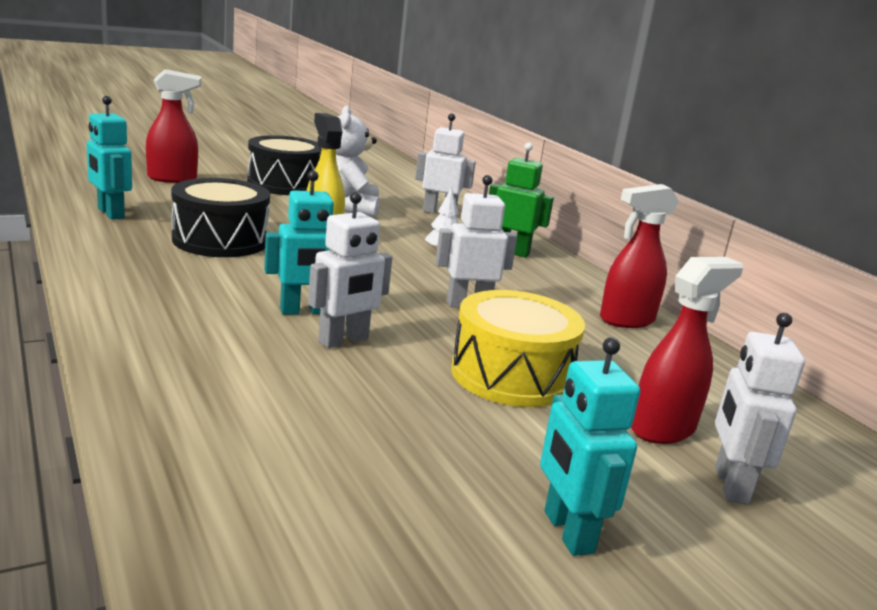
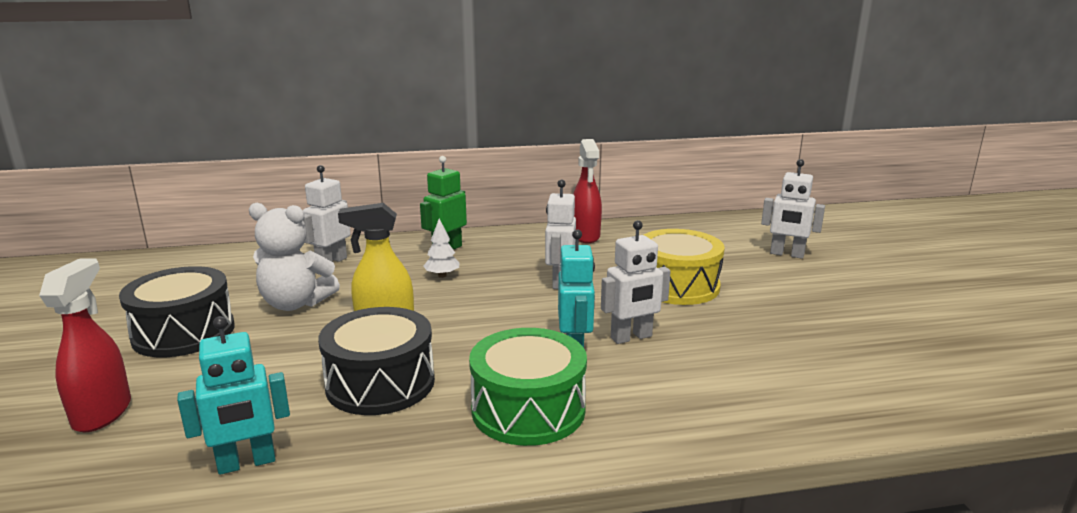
camera: 70 degrees left, 0 degrees up
white robot [308,192,392,348] -> white robot turned 90 degrees clockwise [601,220,671,344]
turquoise robot [540,337,640,556] -> none
red spray bottle [631,257,743,444] -> none
none -> green drum [469,328,587,446]

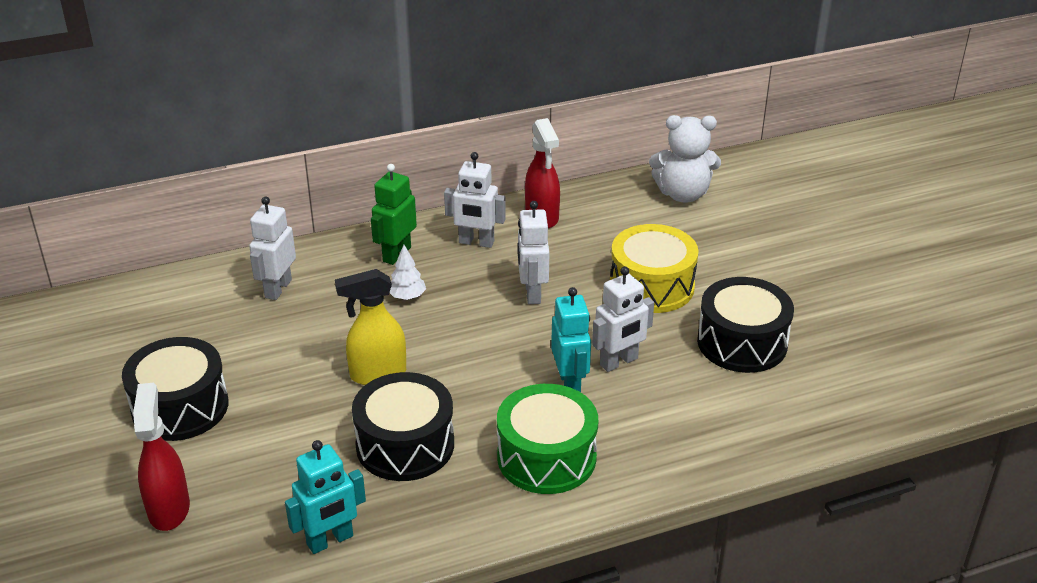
camera: 10 degrees left, 15 degrees up
white teddy bear [249,203,340,311] -> white teddy bear moved to [649,115,721,203]
white robot [761,159,825,259] -> white robot moved to [444,152,506,248]
none -> black drum [697,277,794,373]

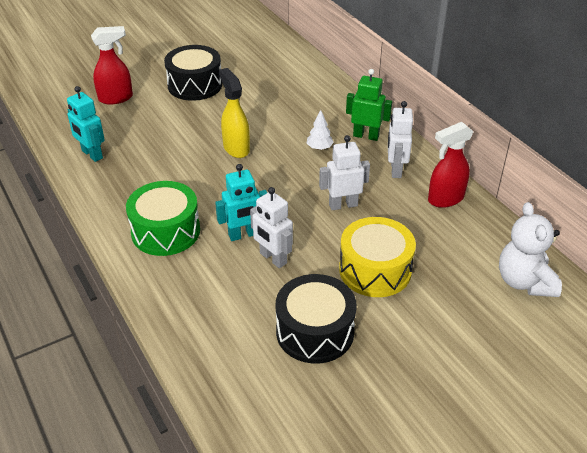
camera: 80 degrees right, 5 degrees up
white robot [249,197,296,300] -> none
black drum [352,372,454,481] -> none

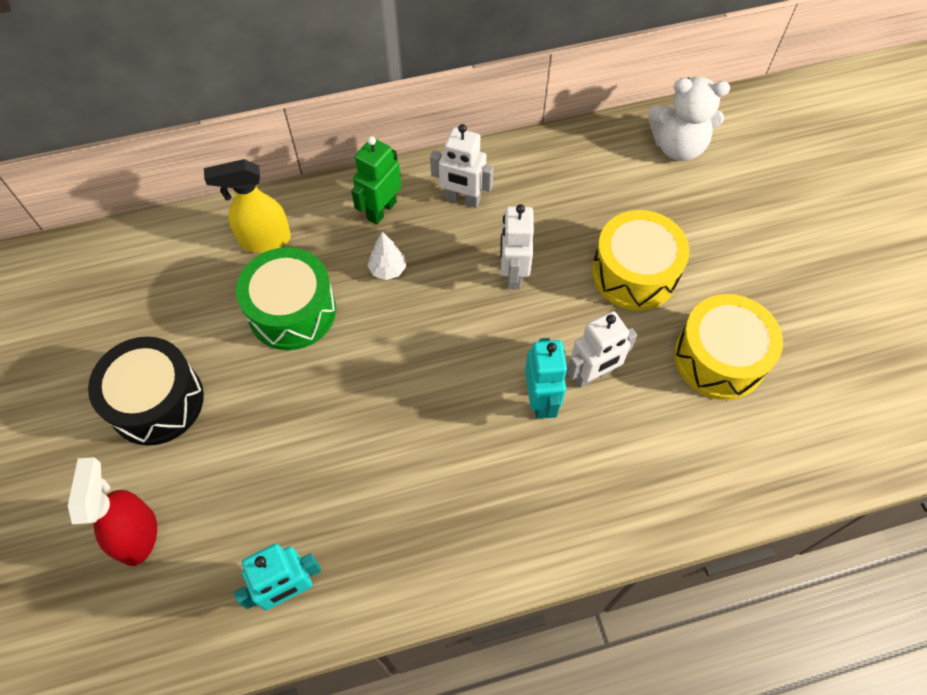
camera: 75 degrees left, 20 degrees up
green drum [126,181,200,256] -> green drum moved to [236,247,336,350]
yellow spray bottle [219,68,250,158] -> yellow spray bottle moved to [204,159,291,253]
black drum [276,274,357,364] -> yellow drum [674,294,783,400]
red spray bottle [428,122,473,208] -> none

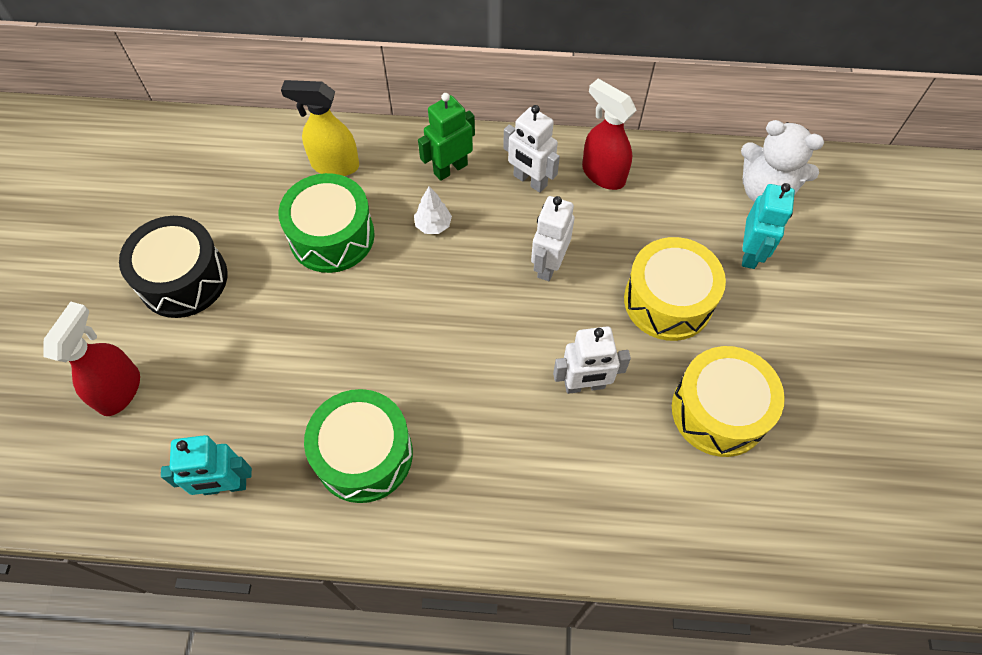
camera: 20 degrees right, 0 degrees up
turquoise robot [525,338,568,419] -> turquoise robot moved to [742,183,795,269]
none -> green drum [304,389,413,503]
none -> red spray bottle [582,79,636,190]

